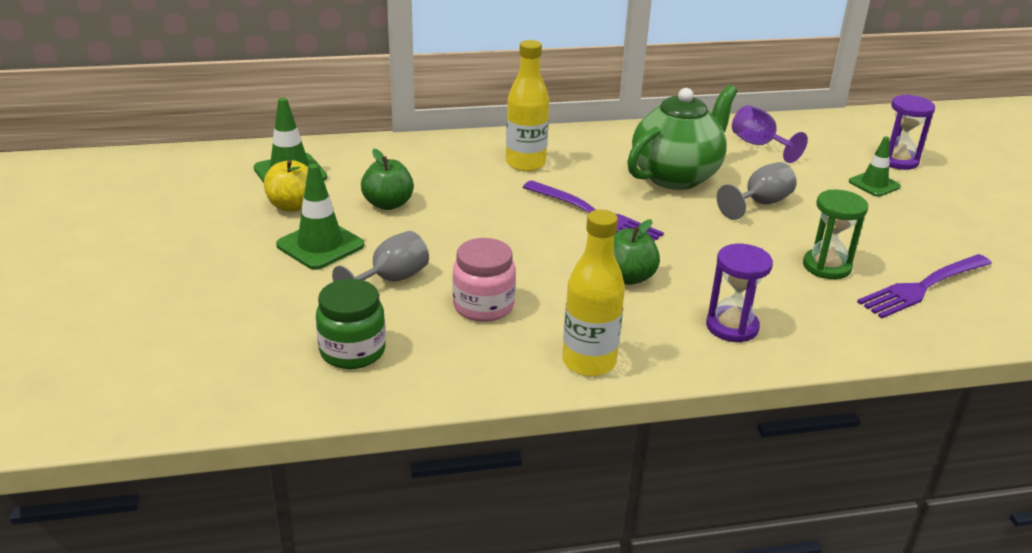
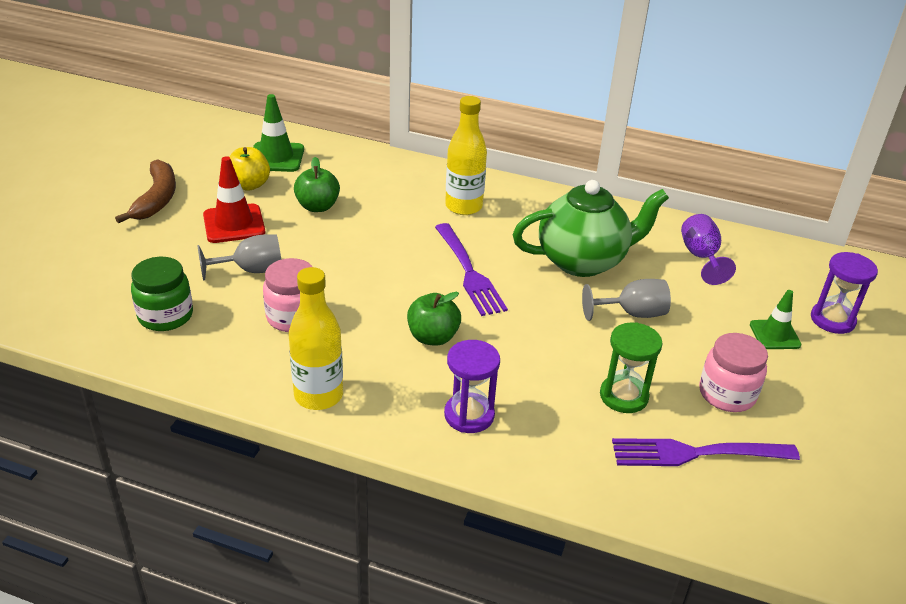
camera: 30 degrees right, 5 degrees up
green traffic cone [276,164,364,270] -> red traffic cone [203,156,265,243]
none -> brown banana [115,159,176,223]
none -> pink jar [699,333,768,412]

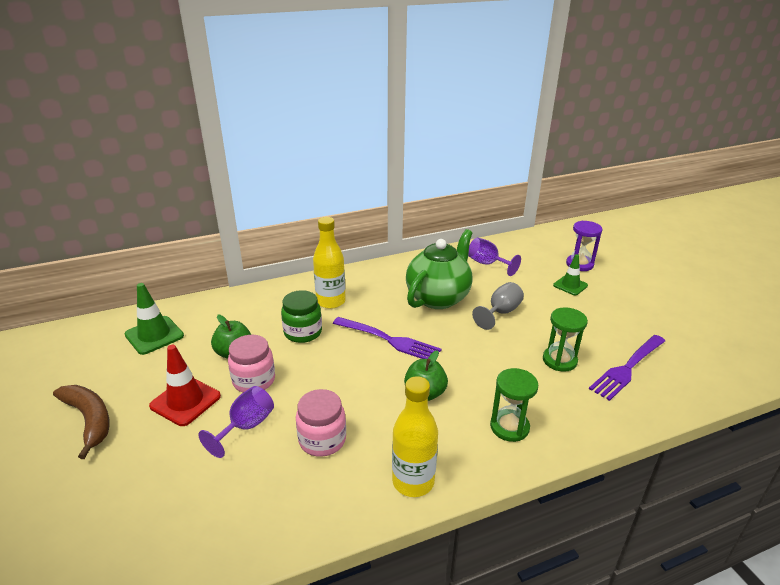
camera: 40 degrees left, 5 degrees down
green jar [131,257,193,331] -> green jar moved to [281,290,322,343]
grey goblet [197,234,281,281] -> purple goblet [198,386,274,458]
yellow apple [229,147,270,191] -> none
purple hourglass [444,340,500,433] -> green hourglass [490,368,538,442]
pink jar [699,333,768,412] -> pink jar moved to [228,335,275,393]

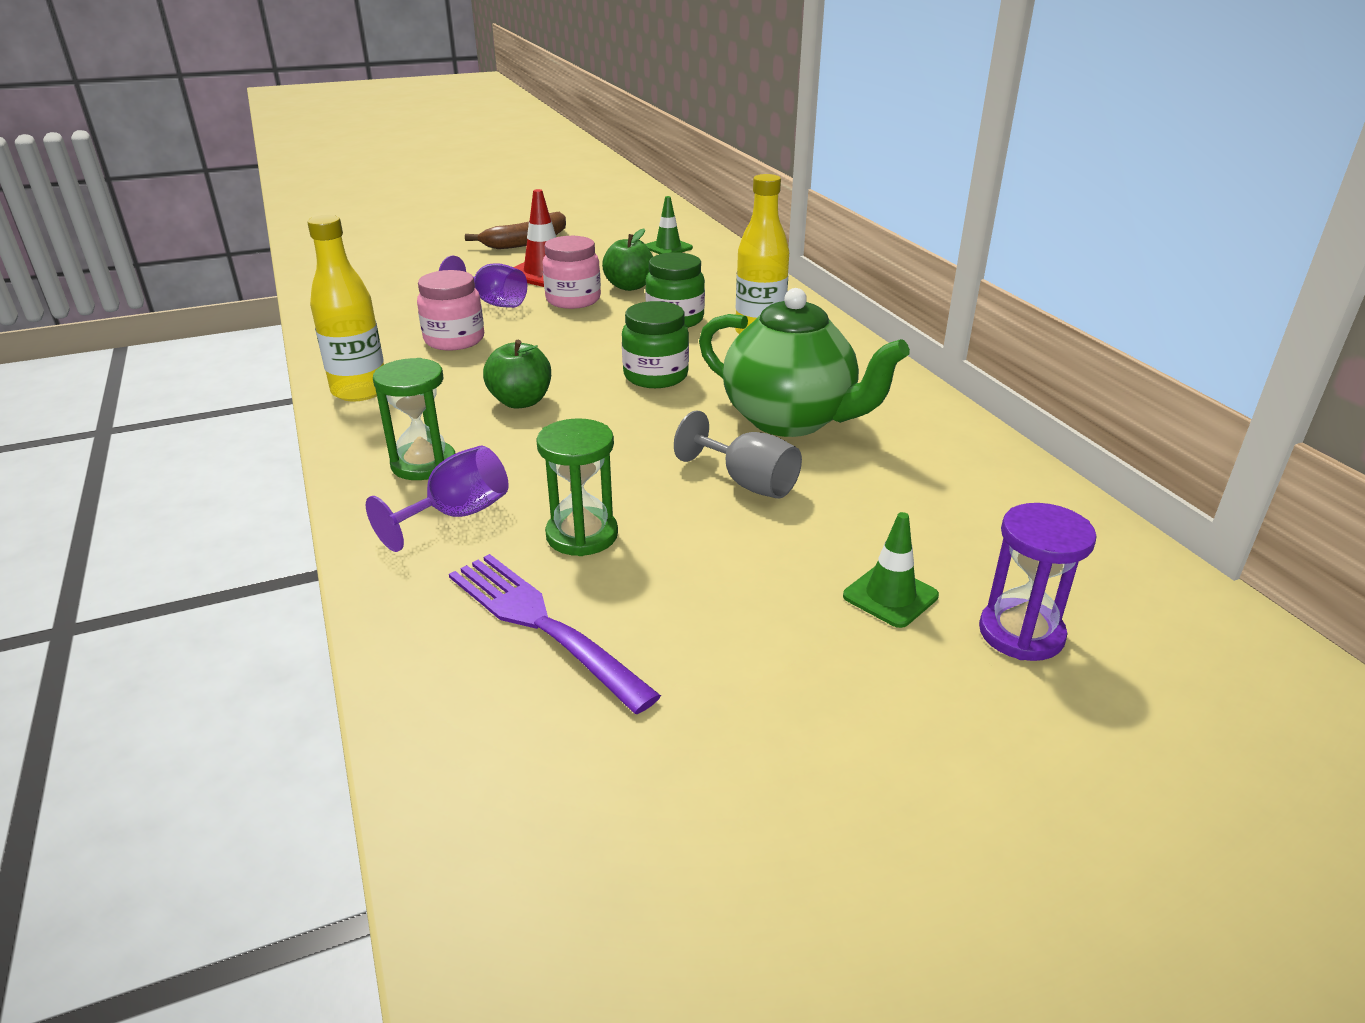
camera: 90 degrees right, 0 degrees up
green traffic cone [125,283,184,355] -> green traffic cone [645,196,693,254], size x0.66
purple fork [333,317,442,359] -> green jar [622,301,689,388]
purple goblet [468,238,521,276] -> purple goblet moved to [366,446,509,552]

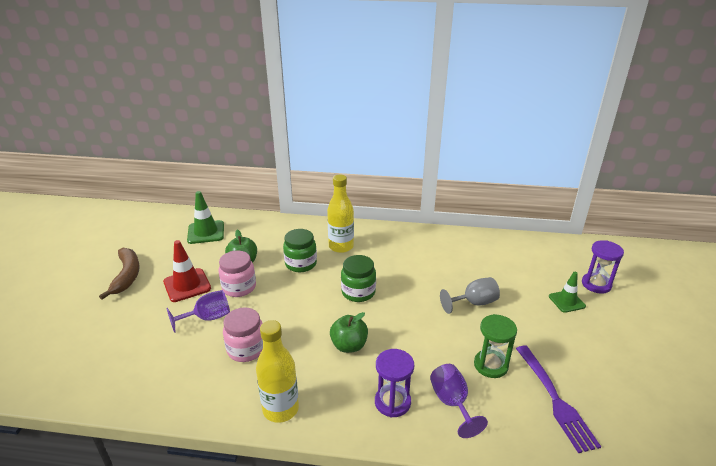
camera: 60 degrees left, 0 degrees up
green hourglass [373,358,455,480] -> purple hourglass [375,349,414,417]
purple fork [449,554,661,714] -> purple fork turned 90 degrees counterclockwise [516,346,601,453]
green traffic cone [645,196,693,254] -> green traffic cone [187,191,224,244], size x1.51
green teapot [699,288,910,437] -> none

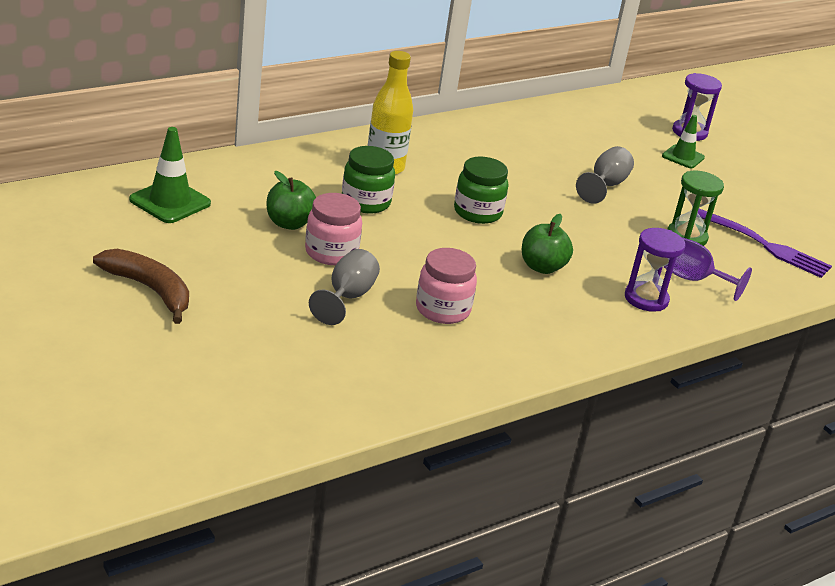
camera: 45 degrees left, 0 degrees up
red traffic cone [163,240,211,302] -> none
purple goblet [166,290,230,333] -> grey goblet [309,249,380,325]
yellow bottle [256,320,299,423] -> none

